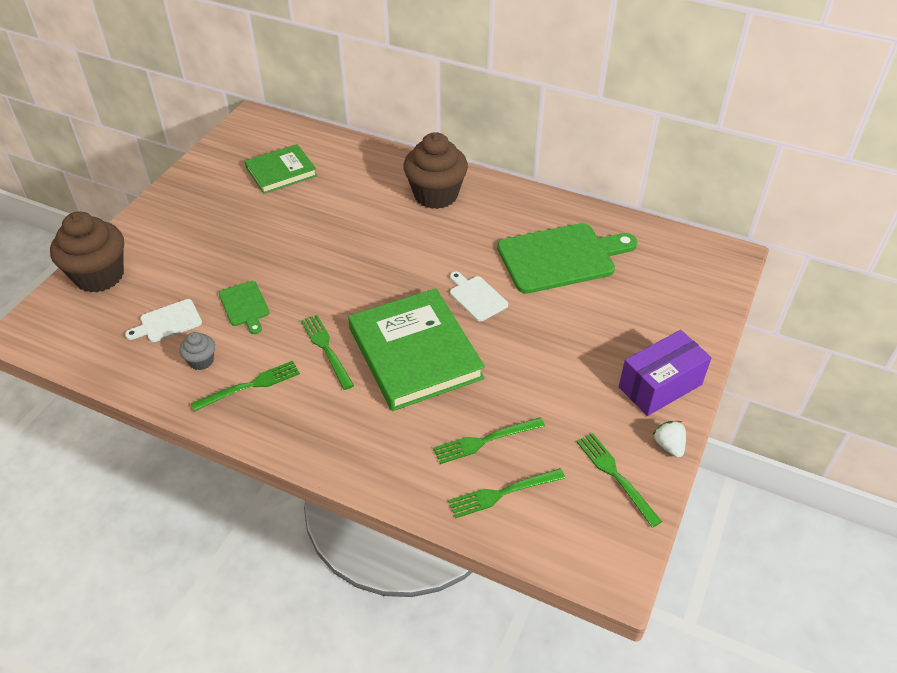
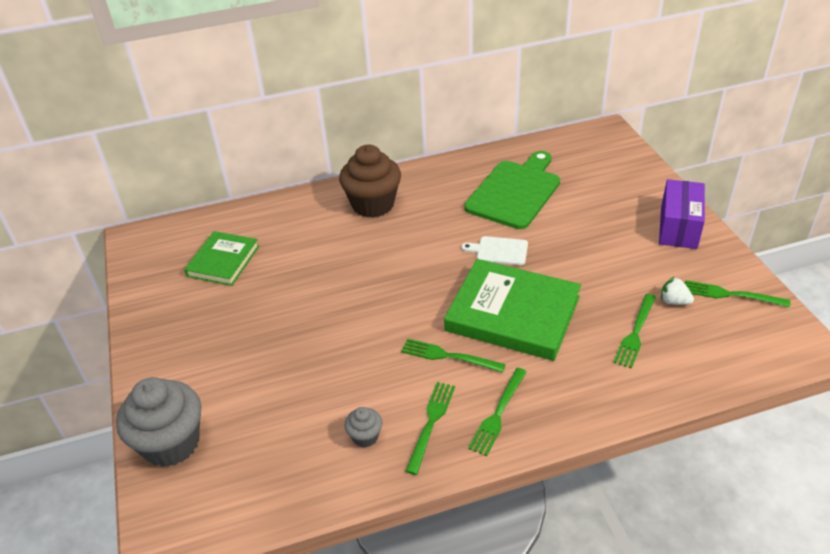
camera: 40 degrees left, 5 degrees down
brown cupcake [50,211,124,293] -> grey cupcake [116,377,201,467]
white cutting board [125,299,202,342] -> none
green cutting board [219,281,269,334] -> none
green fork [448,468,565,518] -> green fork moved to [468,368,527,456]
white strawberry [652,421,686,458] -> white strawberry moved to [661,277,694,305]

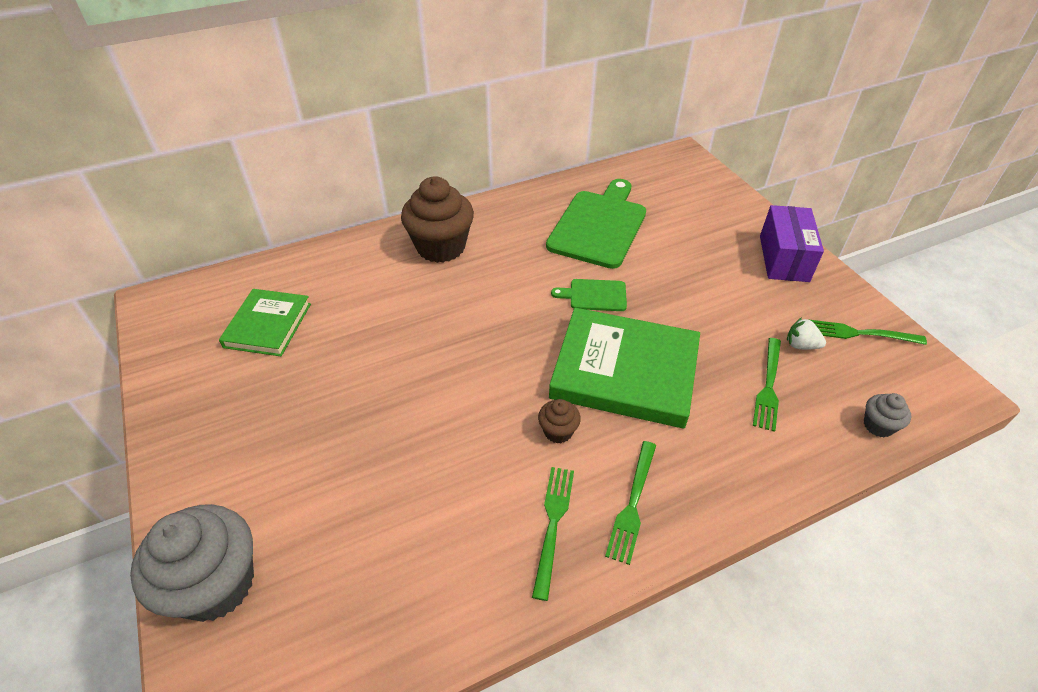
camera: 10 degrees left, 5 degrees up
grey cupcake [345,407,382,447] -> grey cupcake moved to [864,393,911,437]
green fork [401,339,506,373] -> brown cupcake [538,399,581,443]
white cutting board [462,236,528,265] -> green cutting board [551,279,627,311]

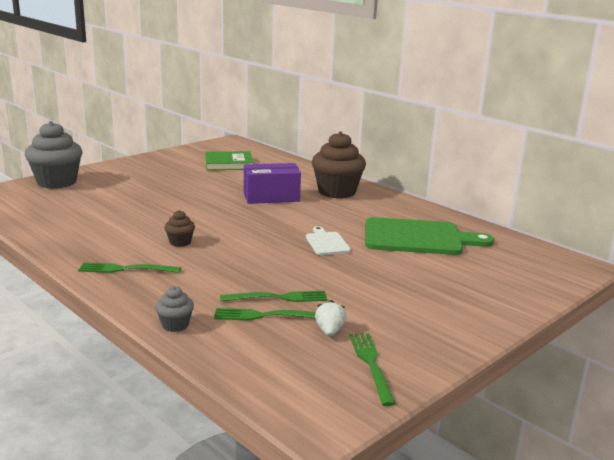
camera: 70 degrees right, 25 degrees down
green fork [532,467,574,601] -> green fork moved to [220,291,327,302]
green book [549,308,700,429] -> none
green cutting board [551,279,627,311] -> white cutting board [306,226,351,255]
purple box [760,205,824,282] -> purple box moved to [244,163,301,204]
grey cupcake [864,393,911,437] -> grey cupcake moved to [155,286,194,332]

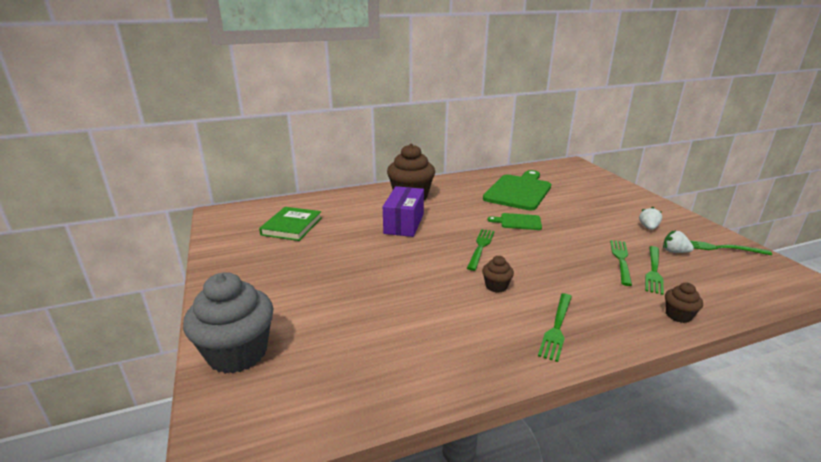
camera: 65 degrees left, 5 degrees up
grey cupcake [155,286,194,332] -> brown cupcake [665,283,703,323]
white cutting board [306,226,351,255] -> green cutting board [487,213,542,230]
none -> green fork [467,229,495,271]
none -> white strawberry [639,207,662,230]

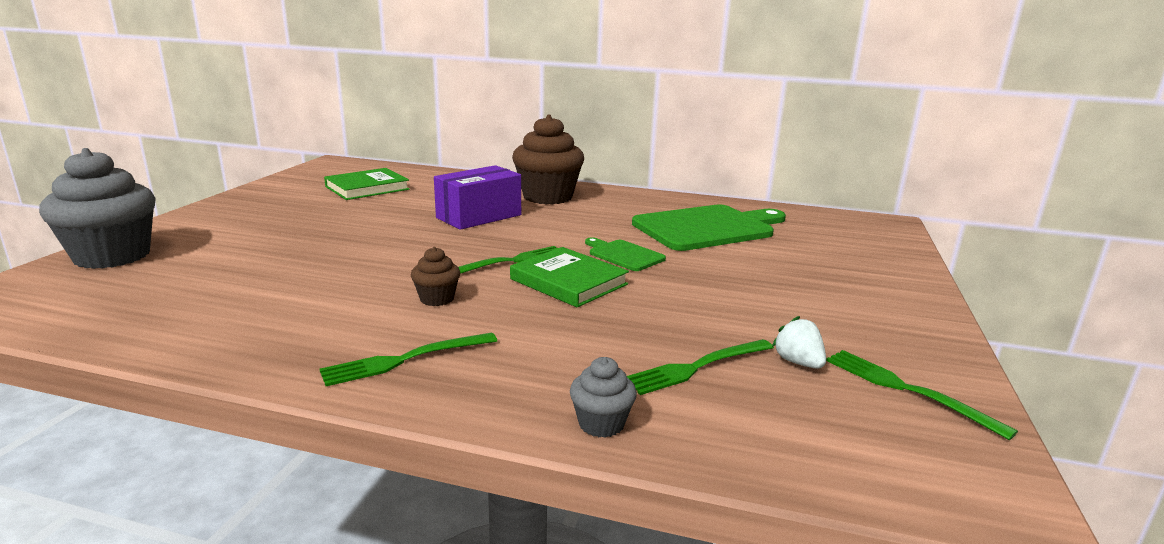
camera: 35 degrees right, 5 degrees down
green fork [610,240,632,286] -> none
white strawberry [639,207,662,230] -> none
brown cupcake [665,283,703,323] -> grey cupcake [570,357,637,438]
none -> green book [510,247,629,307]

